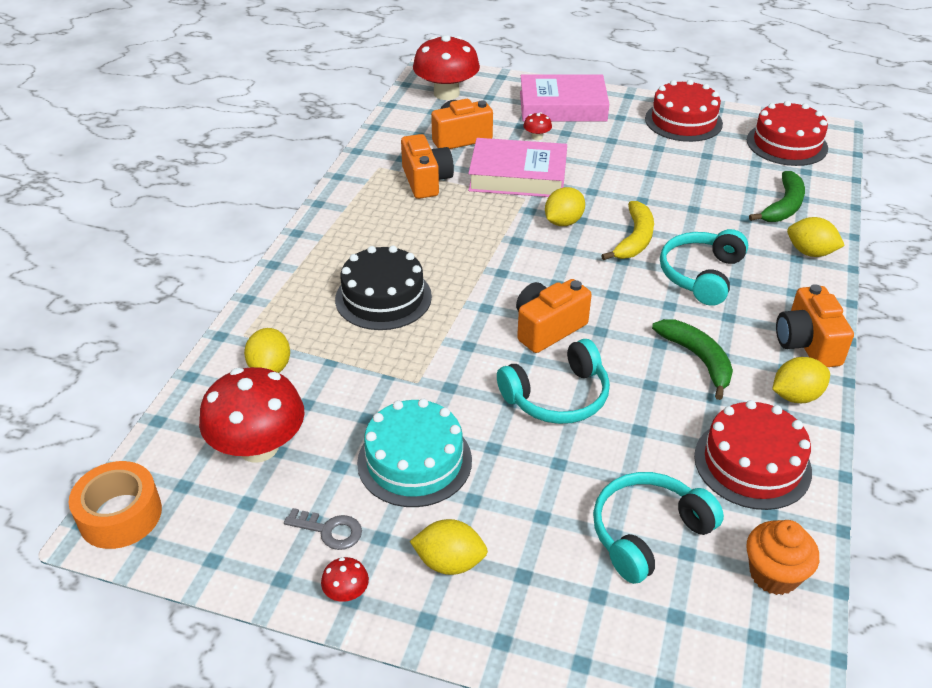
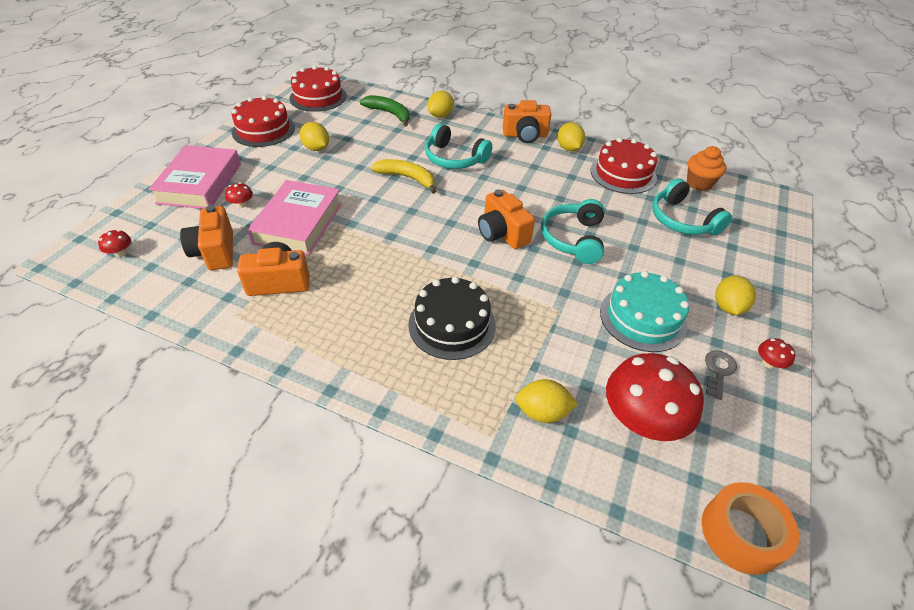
camera: 85 degrees left, 5 degrees up
red mushroom [413,35,480,100] -> red mushroom [98,230,131,257], size x0.41
turquoise headphones [497,339,610,424] -> turquoise headphones turned 150 degrees counterclockwise [541,199,604,264]
yellow lemon [545,187,585,226] -> yellow lemon moved to [300,122,329,151]
green banana [652,319,733,400] -> none

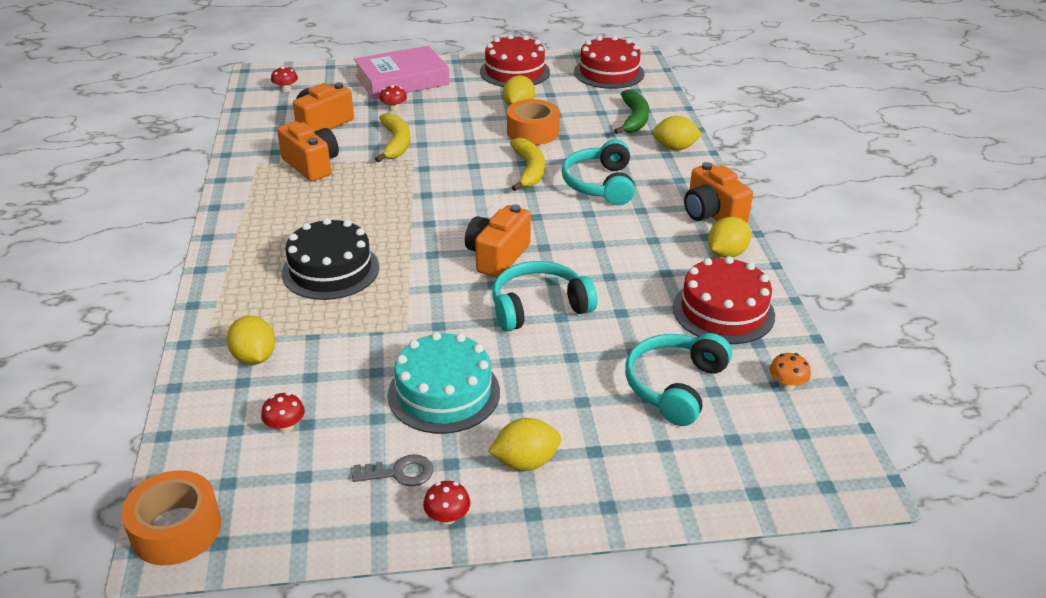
camera: 60 degrees right, 10 degrees down
pink book [247,180,342,256] -> yellow banana [375,113,410,162]
red mushroom [606,353,704,441] -> red mushroom [261,393,305,433], size x0.41
orange cupcake [687,146,726,191] -> orange mushroom [769,353,811,390]
none -> orange tape [507,99,560,145]

